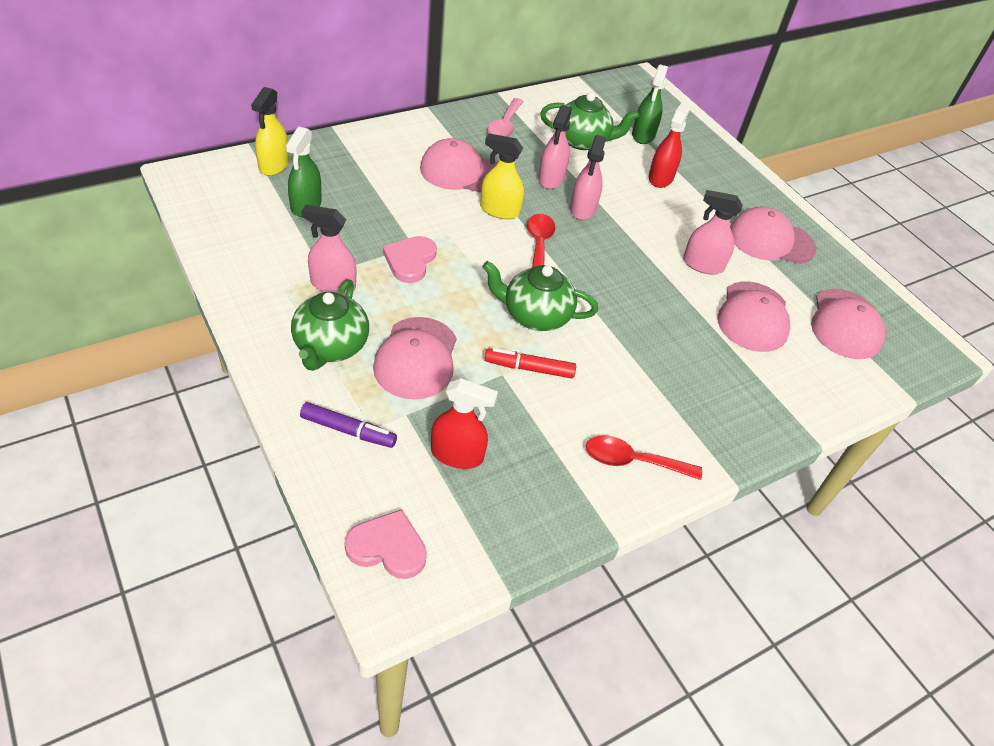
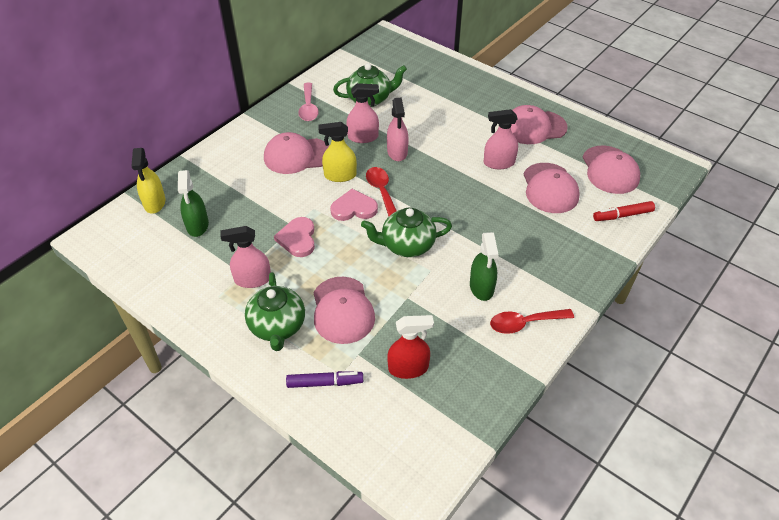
camera: 15 degrees left, 0 degrees up
pink heart [345,509,427,579] -> pink heart moved to [330,189,378,221]
red marker [485,348,576,378] -> red marker moved to [593,201,655,221]
pink spray bottle [538,105,572,189] -> pink spray bottle turned 90 degrees counterclockwise [346,83,379,143]
green spray bottle [632,65,668,144] -> green spray bottle moved to [470,232,499,301]
red spray bottle [648,101,691,188] -> none

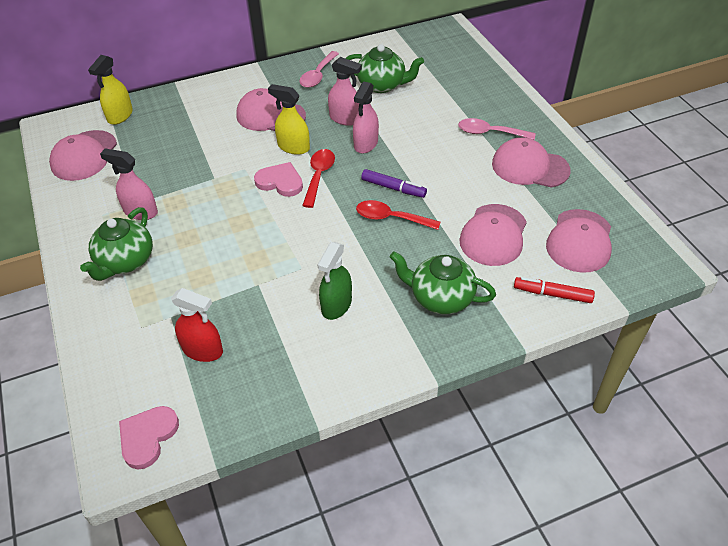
camera: 30 degrees right, 0 degrees up
green spray bottle [178,170,209,237] -> none
pink heart [274,217,315,257] -> pink heart moved to [119,406,179,470]
purple marker [286,371,363,388] -> purple marker moved to [361,169,427,198]
pink cap [313,277,375,344] -> pink cap moved to [49,130,117,181]
green teapot [361,208,452,257] -> green teapot moved to [390,251,496,314]
pink spray bottle [484,109,518,169] -> none
red spoon [490,309,574,334] -> red spoon moved to [356,200,440,230]
none -> pink spoon [458,118,535,140]

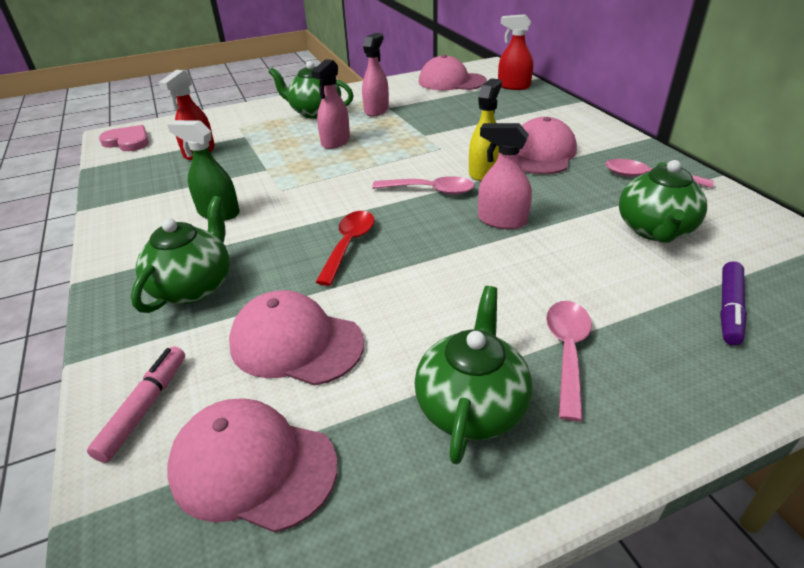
camera: 90 degrees right, 10 degrees down
yellow spray bottle [88,55,133,125] -> red spray bottle [498,14,533,90]
pink heart [254,162,303,197] -> none
red spoon [302,149,335,208] -> pink spoon [372,176,475,195]
pink spray bottle [328,57,362,126] -> pink spray bottle moved to [311,59,350,149]
purple marker [361,169,427,198] -> purple marker moved to [720,261,747,345]
pink cap [492,137,570,187] -> green teapot [415,286,533,465]
red marker [514,277,595,303] -> pink marker [87,347,185,463]

